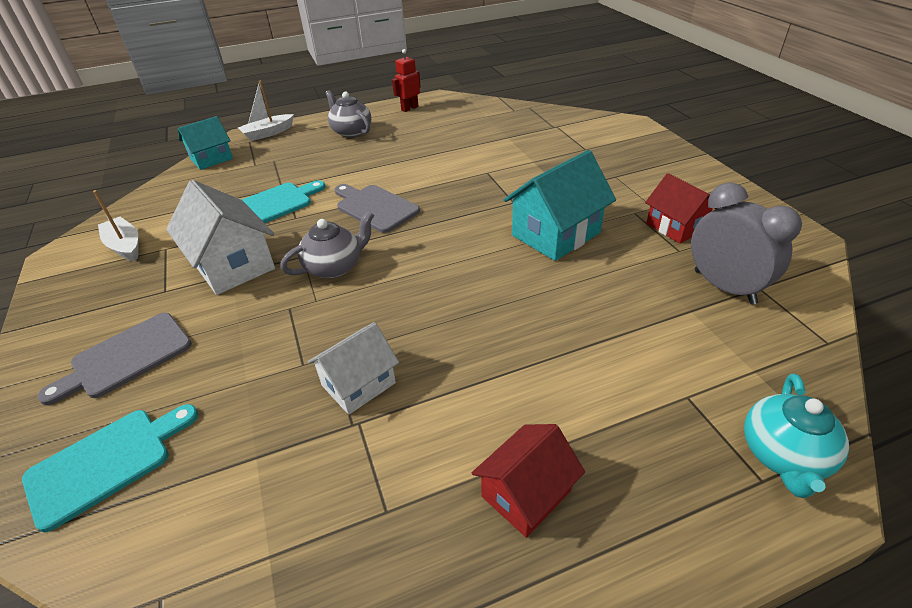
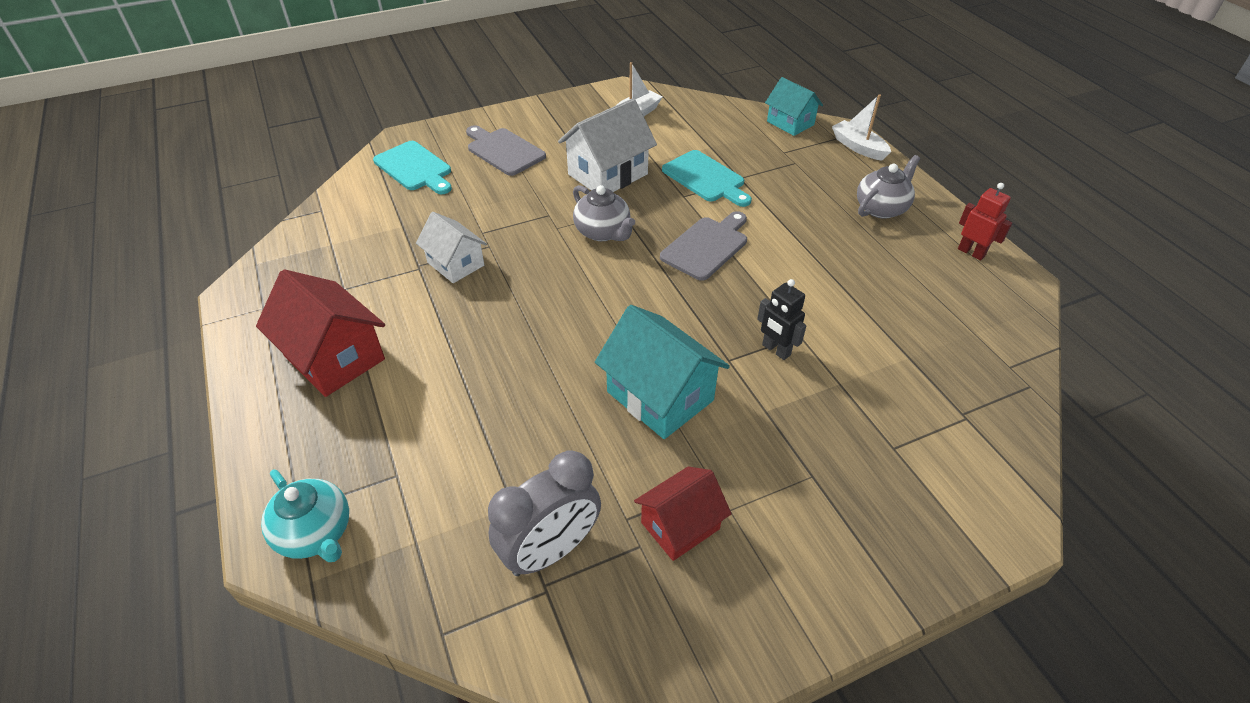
camera: 85 degrees right, 5 degrees up
red house [472,424,585,538] -> red house [256,269,385,397], size x1.56
turquoise teapot [744,373,849,498] -> turquoise teapot turned 150 degrees counterclockwise [261,469,349,562]
none -> black robot [757,279,806,360]

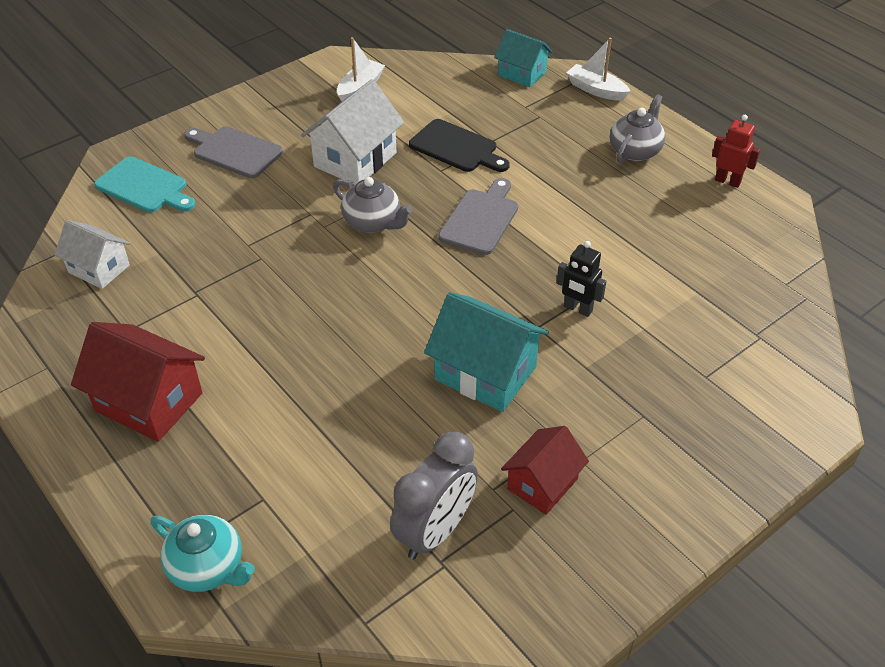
camera: 15 degrees left, 0 degrees up
white house [416,212,487,283] -> white house moved to [54,220,130,289]
turquoise cutting board [662,150,752,207] -> black cutting board [409,119,510,172]

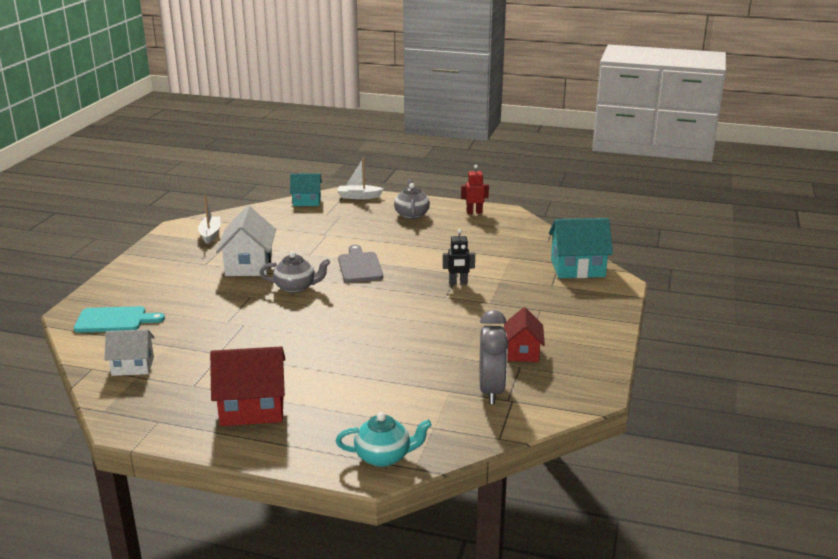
camera: 35 degrees left, 20 degrees down
grey cutting board [184,126,283,178] -> none
black cutting board [409,119,510,172] -> none
turquoise house [424,292,549,412] -> turquoise house moved to [549,218,613,278]

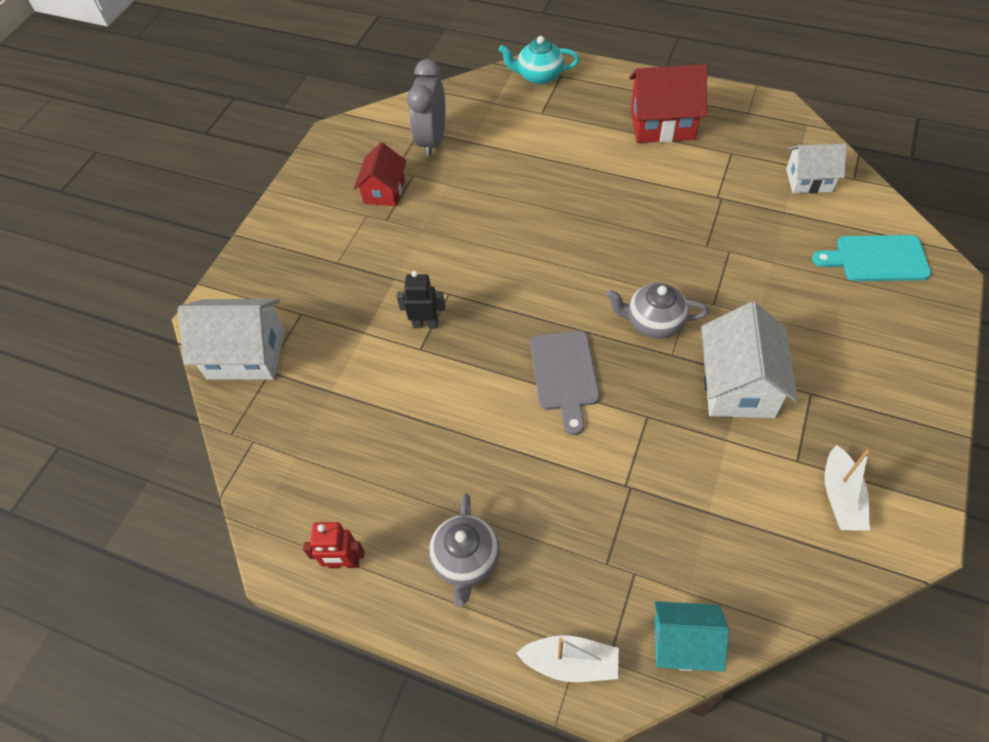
camera: 170 degrees left, 30 degrees up
turquoise house [549,218,613,278] -> white house [178,299,285,380]

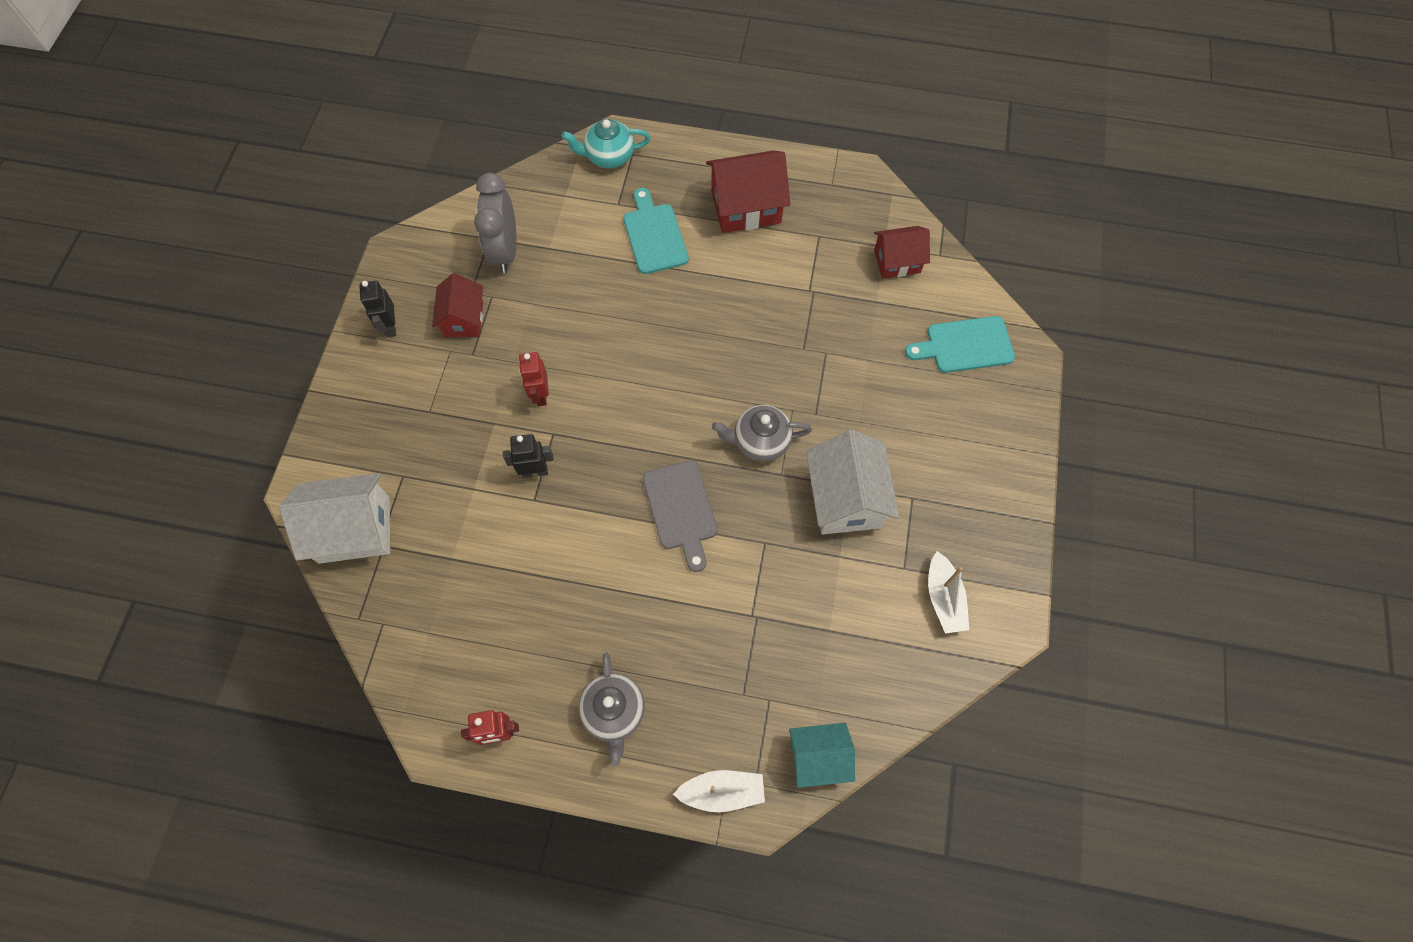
camera: 15 degrees left, 10 degrees up
white house [786,144,847,193] -> red house [874,226,930,279]
none -> black robot [359,280,396,337]
none -> red robot [519,352,549,406]
none -> turquoise cutting board [623,188,689,274]

